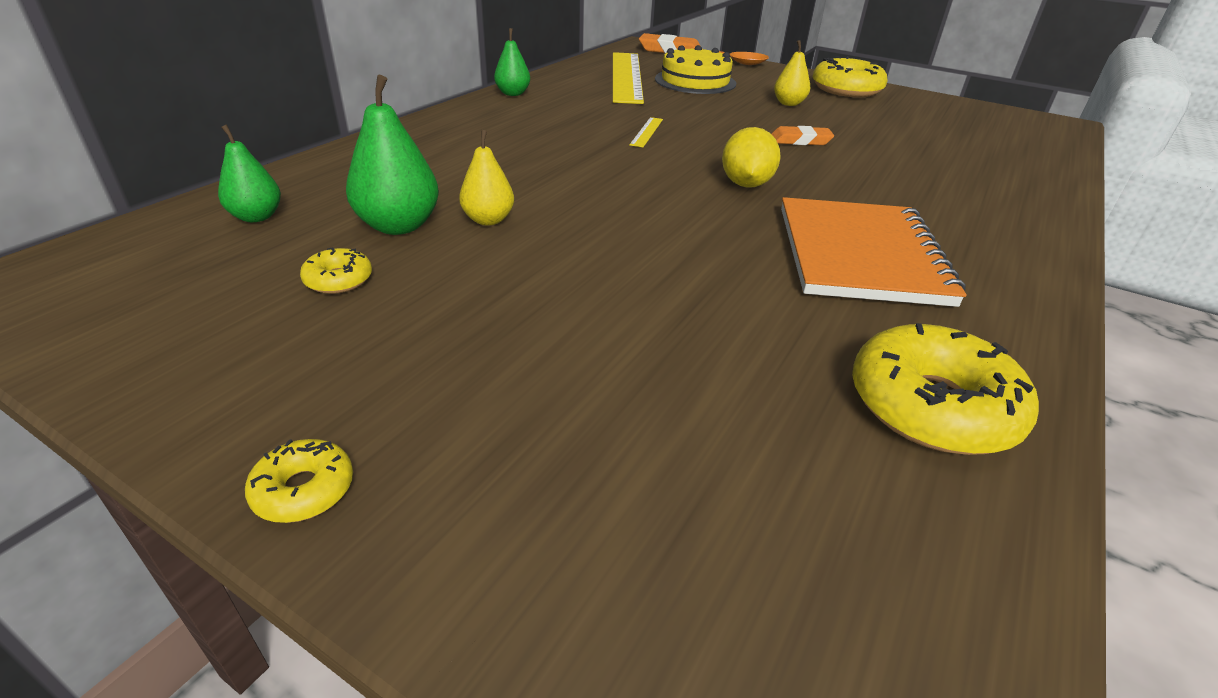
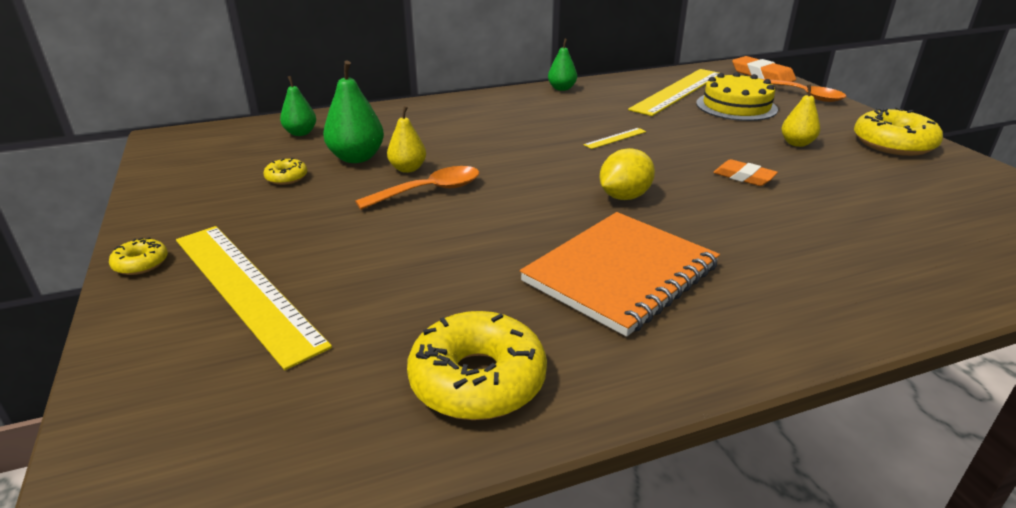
camera: 40 degrees right, 5 degrees down
none -> yellow ruler [176,226,332,370]
none -> orange spoon [355,166,480,210]

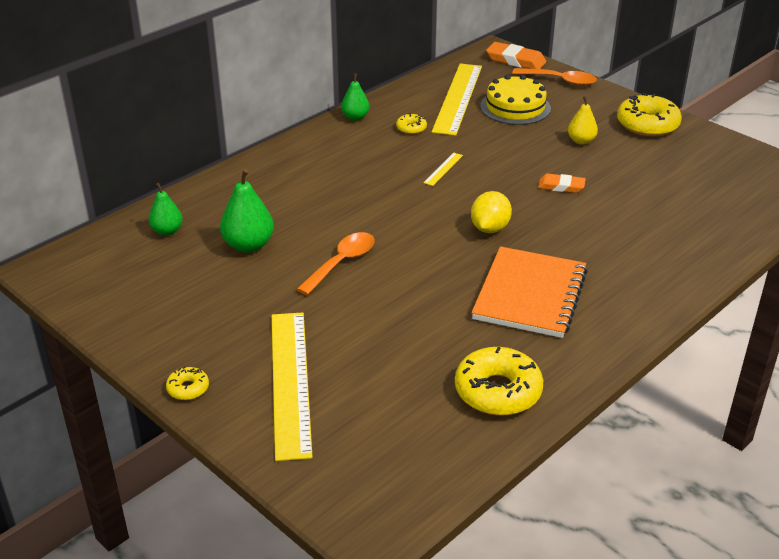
camera: 25 degrees left, 5 degrees up
yellow ruler [176,226,332,370] -> yellow ruler turned 60 degrees clockwise [272,312,313,461]
yellow donut [264,158,307,185] -> yellow donut moved to [396,113,427,134]
yellow pear [387,106,426,173] -> none

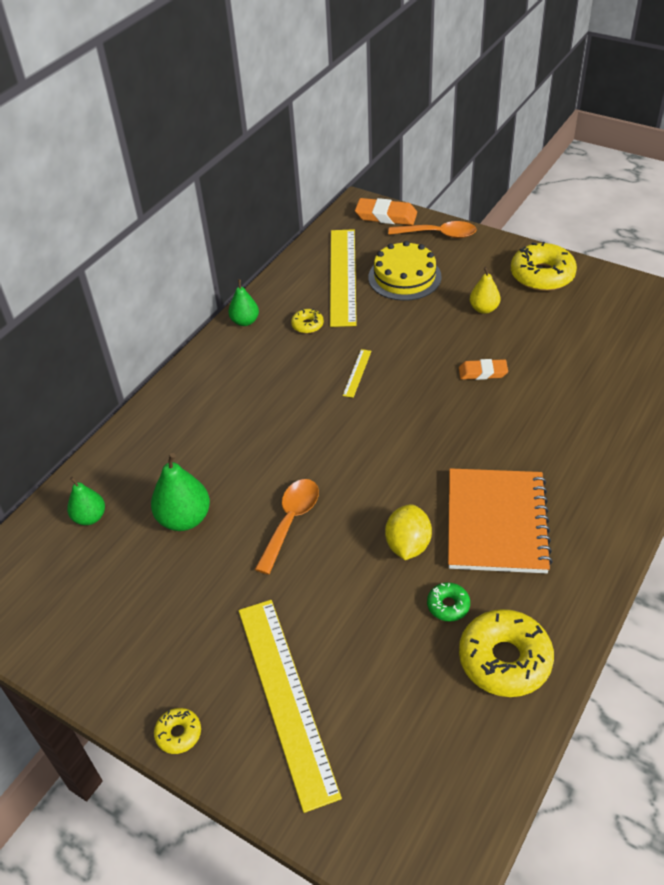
camera: 10 degrees left, 10 degrees up
yellow lemon [471,191,512,233] -> yellow lemon moved to [385,504,432,560]
none -> green donut [427,582,470,622]

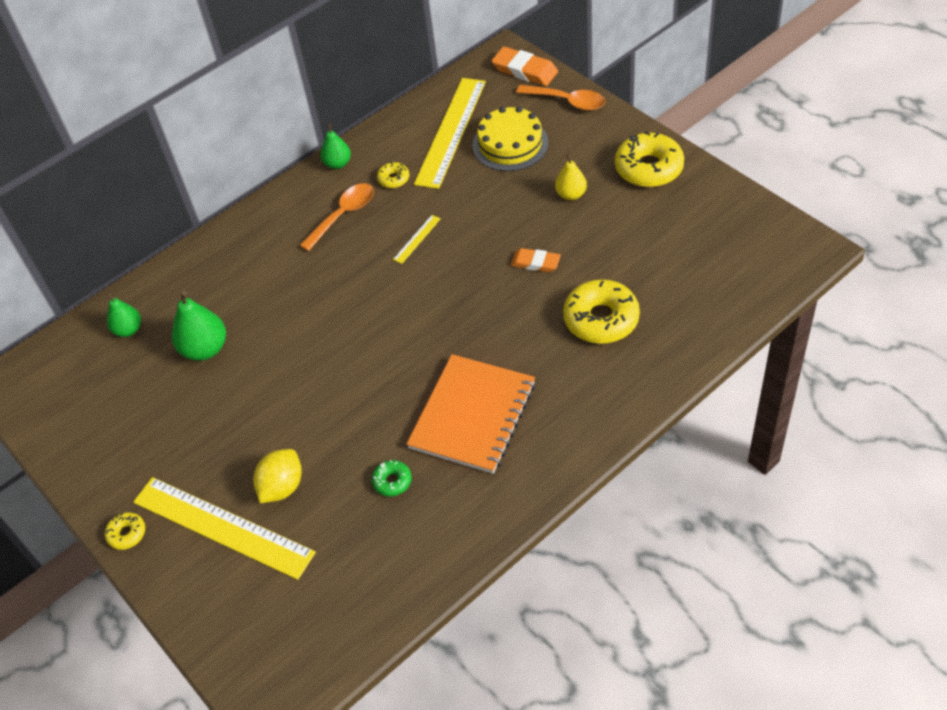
camera: 20 degrees right, 5 degrees up
yellow ruler [239,600,342,813] -> yellow ruler turned 60 degrees counterclockwise [133,477,316,580]
orange spoon [255,479,319,575] -> orange spoon moved to [299,183,374,251]
yellow lemon [385,504,432,560] -> yellow lemon moved to [253,449,302,503]
yellow donut [459,609,554,697] -> yellow donut moved to [563,279,640,344]

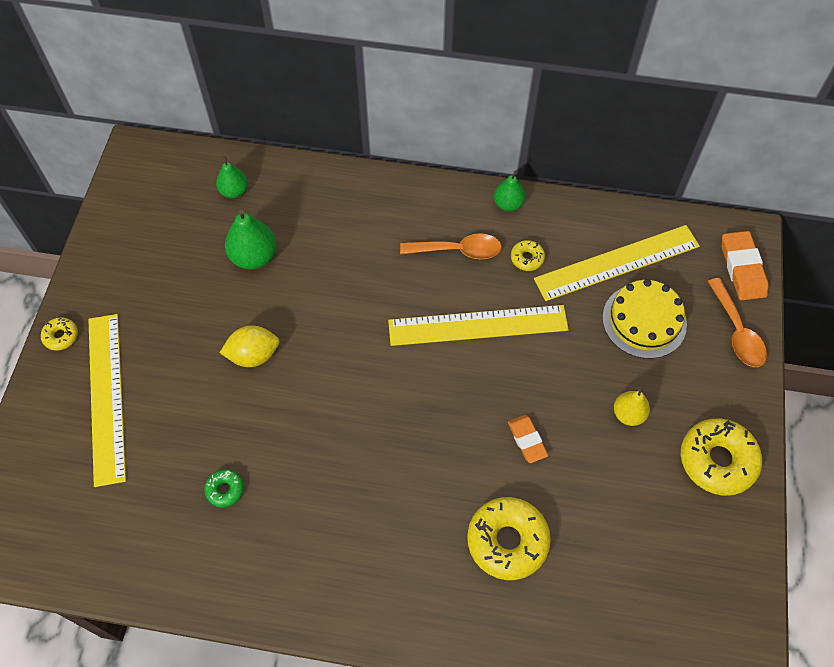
camera: 45 degrees right, 10 degrees up
yellow lemon [253,449,302,503] -> yellow lemon moved to [220,325,280,367]
yellow ruler [393,215,441,264] -> yellow ruler [388,305,569,346], size x2.48
orange notebook [407,354,535,474] -> none

